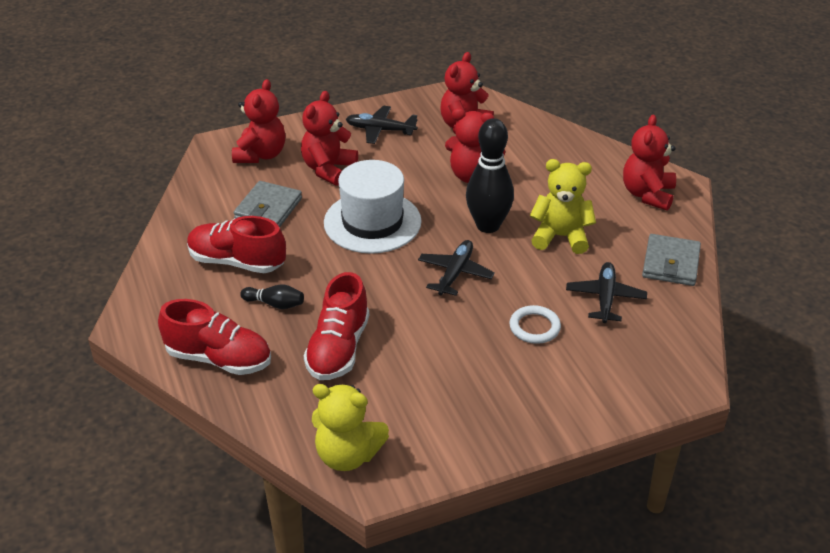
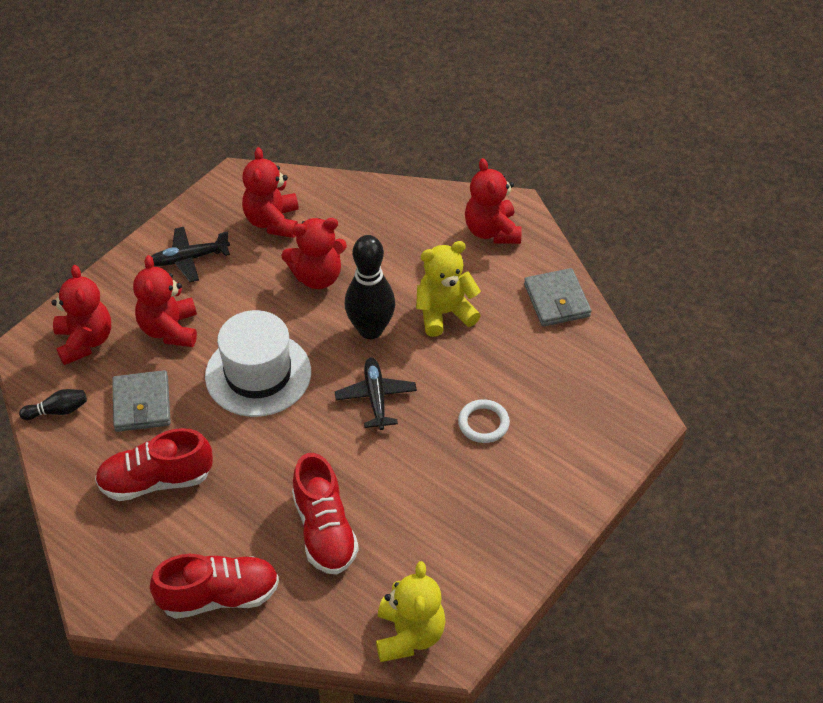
camera: 30 degrees left, 10 degrees up
black bowling pin [240,284,304,309] -> black bowling pin moved to [19,389,87,420]
yellow teddy bear [312,384,389,471] -> yellow teddy bear turned 75 degrees counterclockwise [376,561,446,662]
black plane [566,262,647,323] -> none

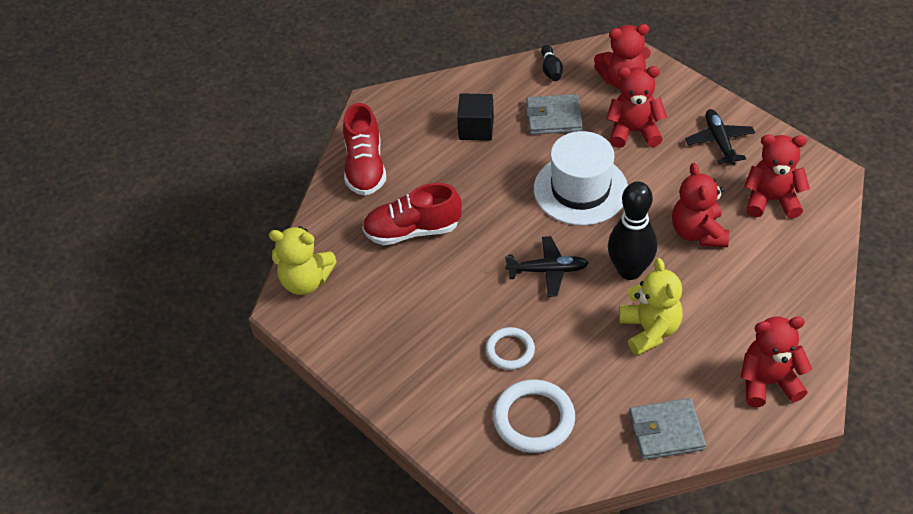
camera: 100 degrees right, 0 degrees up
red shoe [95,428,213,501] -> black cube [457,93,494,141]
none -> white ring [493,380,575,453]

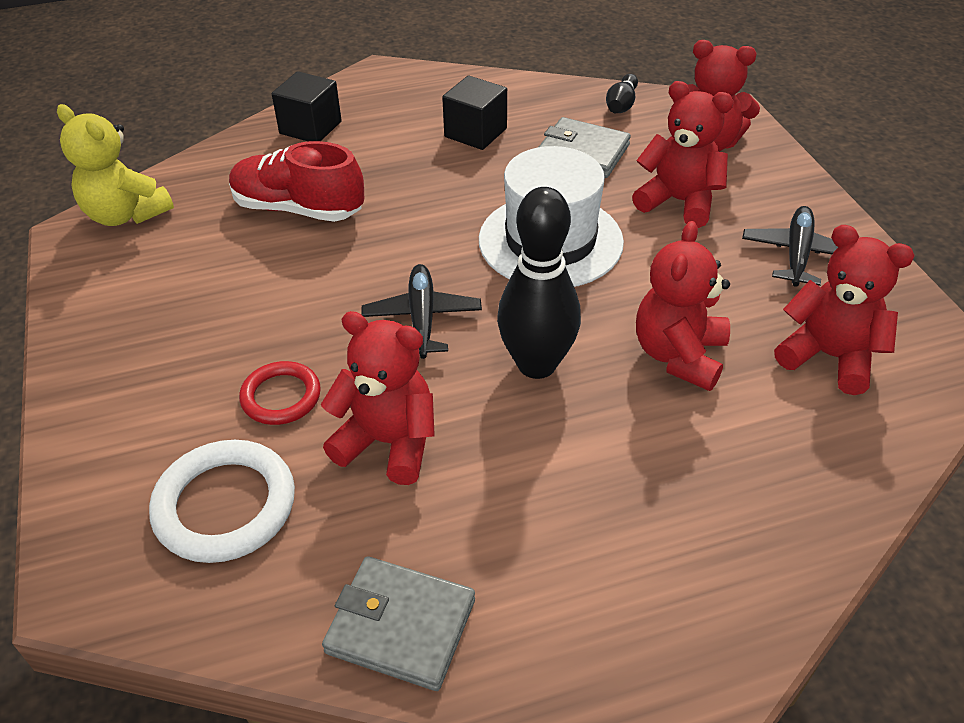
camera: 25 degrees right, 5 degrees down
red shoe [343,103,386,196] -> black cube [272,71,342,141]
white ring [486,327,535,370] -> red ring [239,361,321,425]
black plane [505,236,588,297] -> black plane turned 120 degrees counterclockwise [361,264,482,359]
yellow teddy bear [619,258,683,356] -> none
red teddy bear [740,317,812,407] -> red teddy bear moved to [321,311,435,485]

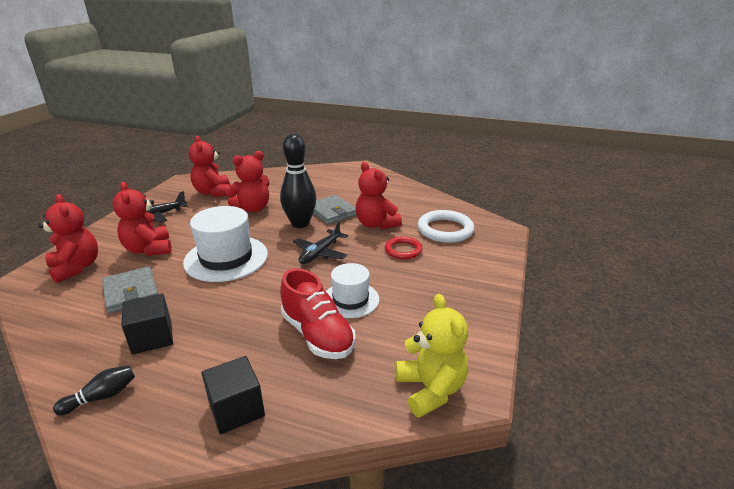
camera: 145 degrees left, 15 degrees down
grey wallet [322,556,475,691] -> grey wallet moved to [313,195,357,225]
black bowling pin [606,74,638,113] -> black bowling pin moved to [53,365,135,415]
none -> white hat [326,263,379,318]

